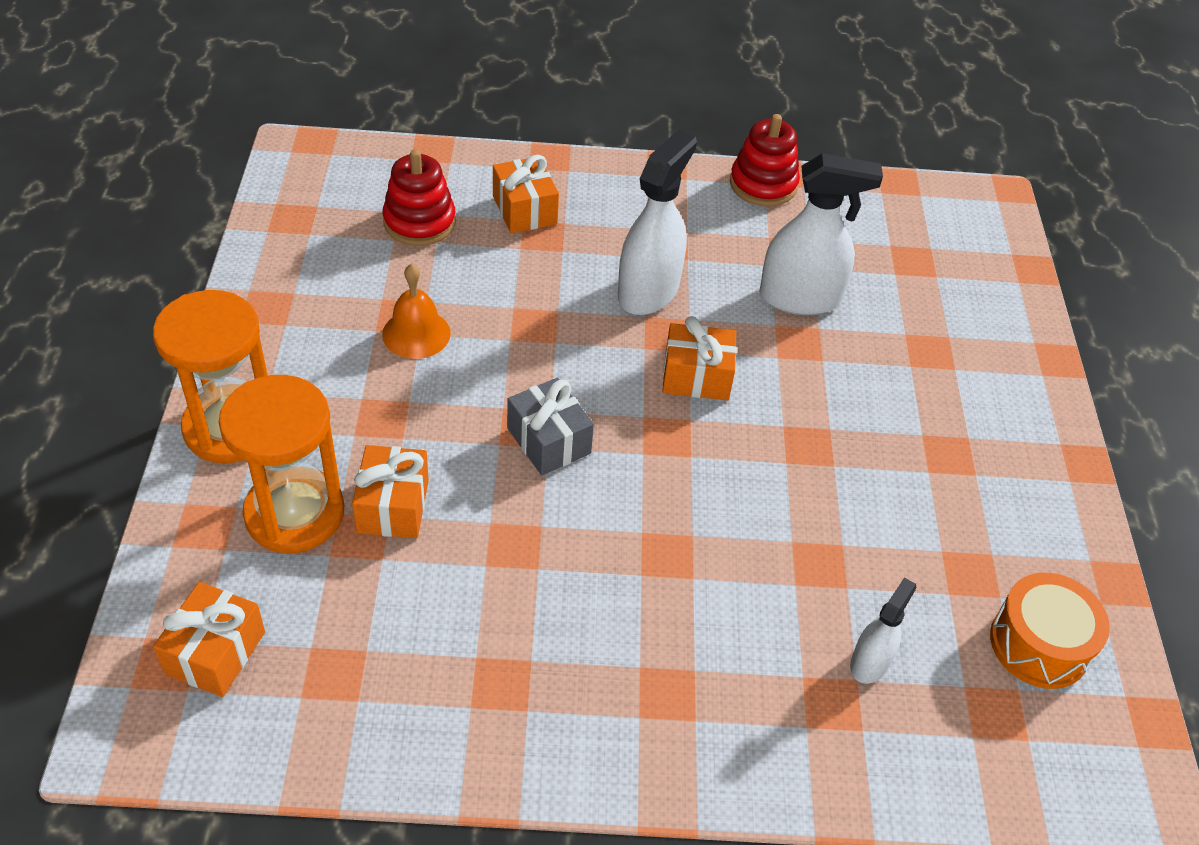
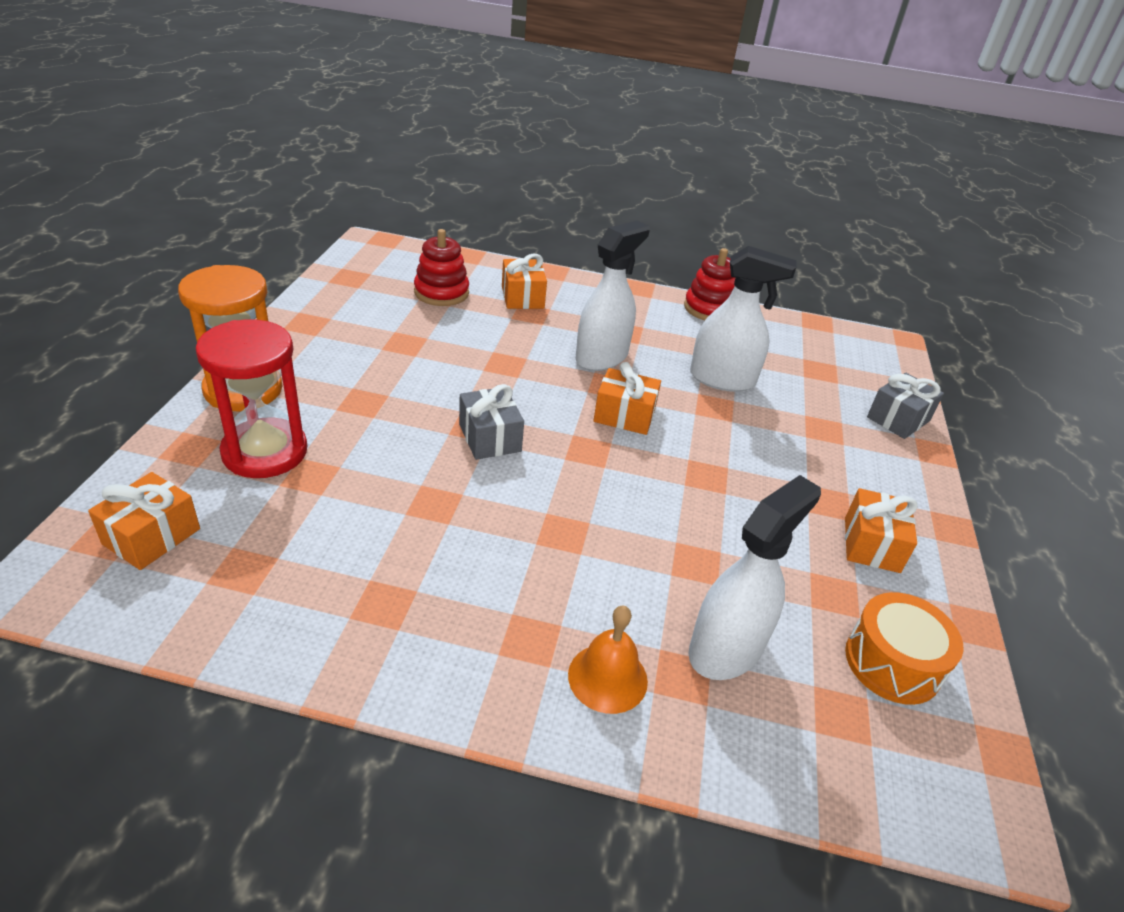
camera: 10 degrees right, 10 degrees down
orange hourglass [219,375,344,553] -> red hourglass [196,320,307,478]
orange gift [352,445,429,538] -> orange gift moved to [845,488,918,573]
orange bell [382,264,451,359] -> orange bell moved to [568,605,648,714]
white spray bottle [850,577,916,684] -> white spray bottle [689,475,821,680], size x1.85
none -> grey gift [867,373,944,439]

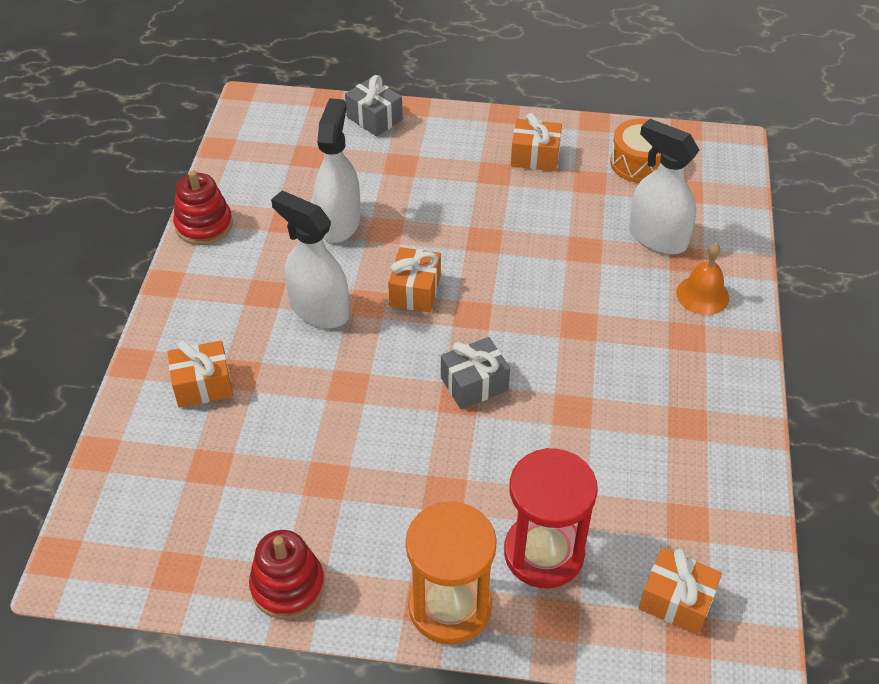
camera: 90 degrees left, 10 degrees up
red stacking toy [414,229,469,306] -> red stacking toy moved to [249,530,325,619]

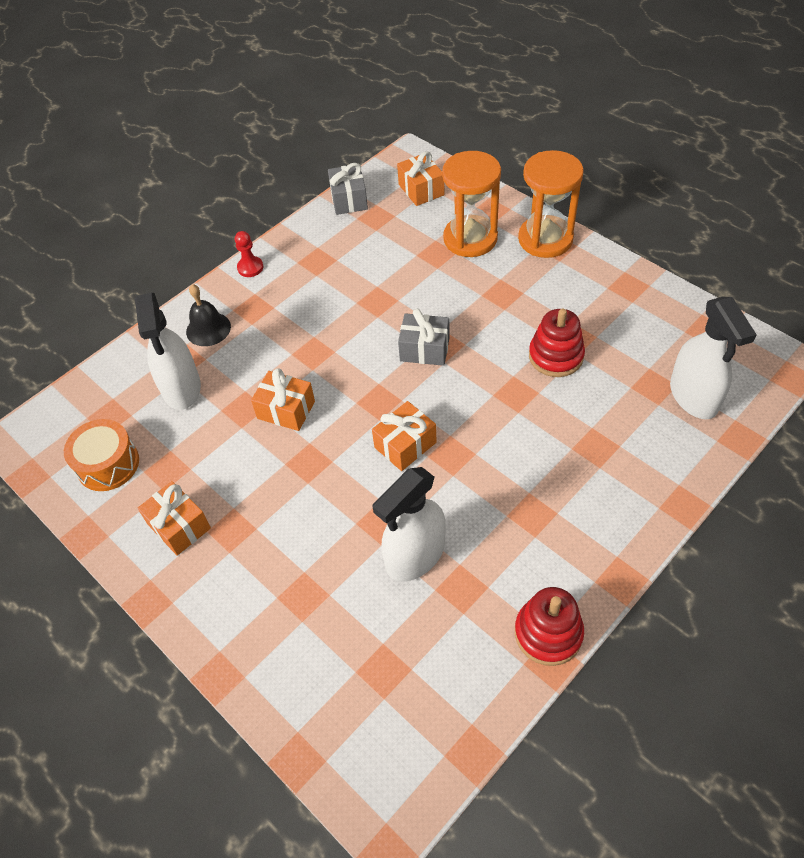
camera: 140 degrees left, 5 degrees up
orange gift [167,341,233,408] -> orange gift moved to [251,368,315,431]
red stacking toy [249,530,325,619] -> red stacking toy moved to [529,309,585,377]
white spray bottle [271,191,350,328] -> white spray bottle moved to [670,297,757,419]
grey gift [345,75,403,137] -> grey gift moved to [328,163,368,215]
red hourglass [504,448,598,588] -> orange hourglass [442,151,501,257]
orange bell [676,243,729,315] -> black bell [186,284,231,346]
none -> red pawn [235,231,263,277]

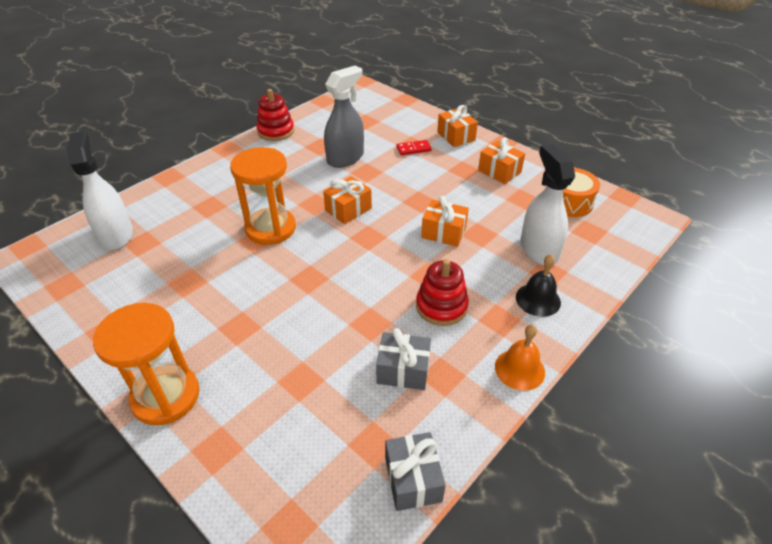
camera: 175 degrees right, 10 degrees down
red pawn [235,231,263,277] -> orange bell [495,325,545,391]
white spray bottle [372,467,446,582] -> grey spray bottle [324,66,364,168]
orange gift [397,151,445,206] -> orange gift moved to [437,105,478,147]
grey gift [398,309,450,366] -> grey gift moved to [376,328,431,390]
orange hourglass [442,151,501,257] -> orange hourglass moved to [230,147,296,245]
red stacking toy [529,309,585,377] -> red stacking toy moved to [416,259,469,326]
none -> red domino [396,140,432,155]

